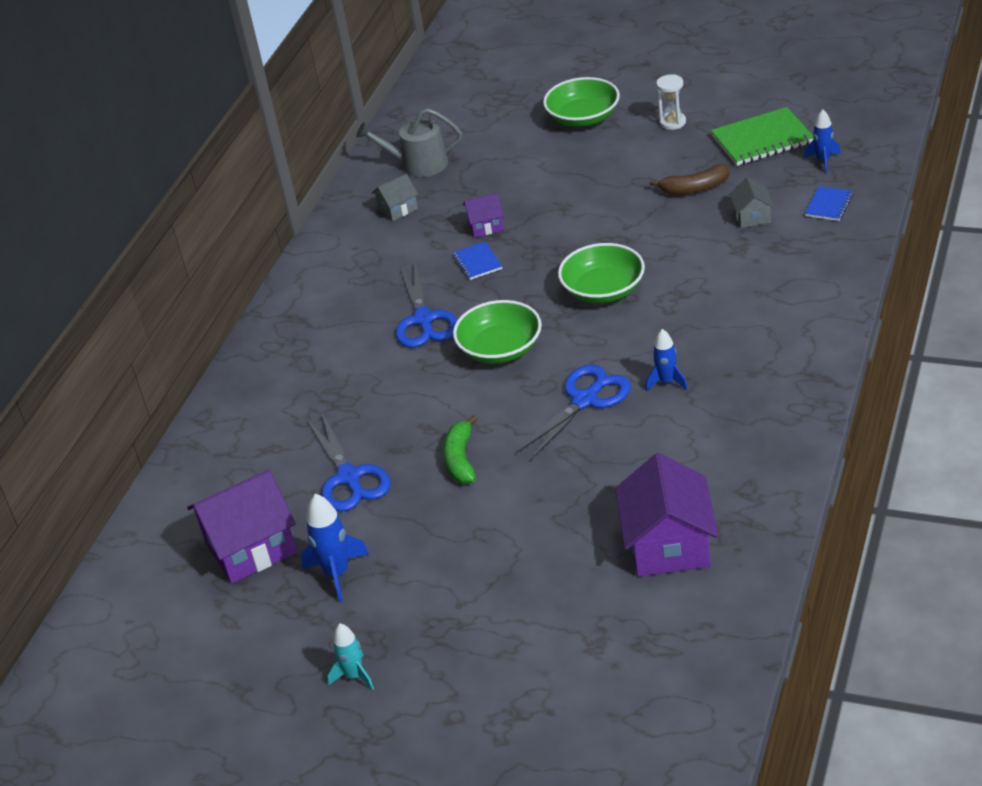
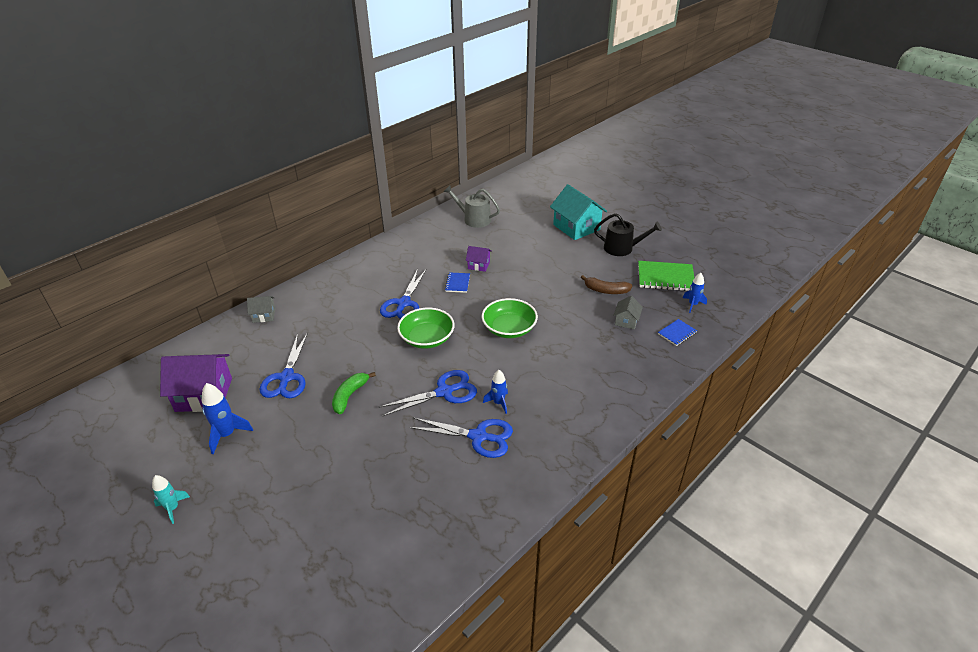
camera: 20 degrees right, 0 degrees up
grey house [372,174,418,221] -> grey house moved to [247,296,275,323]
green bowl [543,77,620,127] -> turquoise house [550,184,607,240]
purple house [615,453,718,577] -> none
white hourglass [656,75,686,130] -> black watering can [594,213,662,256]
none -> blue scissors [409,418,513,458]

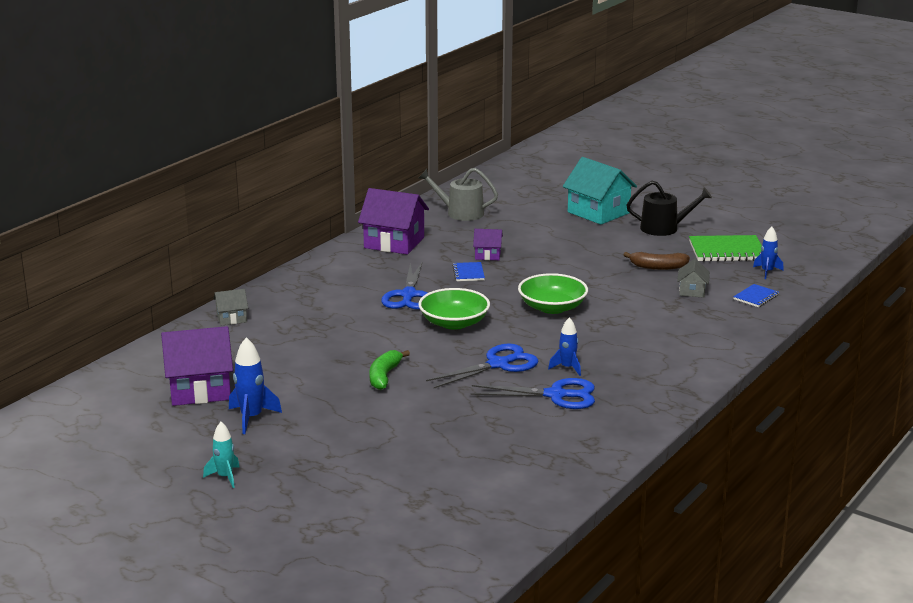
camera: 10 degrees left, 15 degrees down
blue scissors [259,333,308,398] -> none
none -> purple house [358,188,429,255]

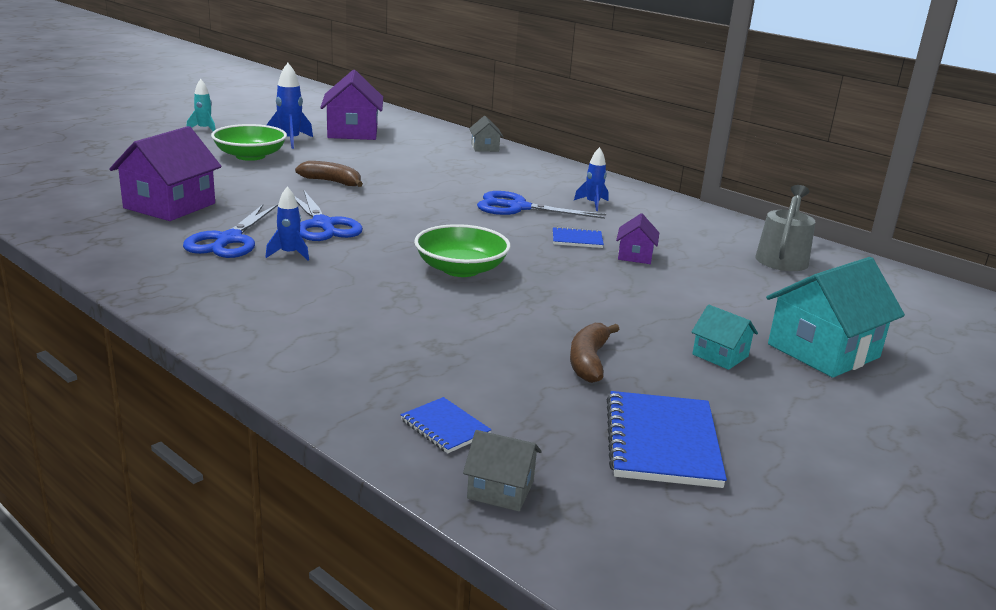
camera: 95 degrees right, 0 degrees up
purple house [358,188,429,255] -> purple house moved to [109,126,222,221]
green banana [369,350,410,390] -> brown banana [295,161,363,187]
green bowl [419,288,490,330] -> green bowl moved to [211,124,287,161]
black watering can [626,181,712,236] -> none
grey house [677,258,710,298] -> grey house moved to [463,430,542,511]
green notebook [689,235,762,262] -> blue notebook [607,391,727,488]
blue rocket [753,226,784,279] -> blue rocket moved to [574,147,609,211]
none -> turquoise house [691,305,758,370]

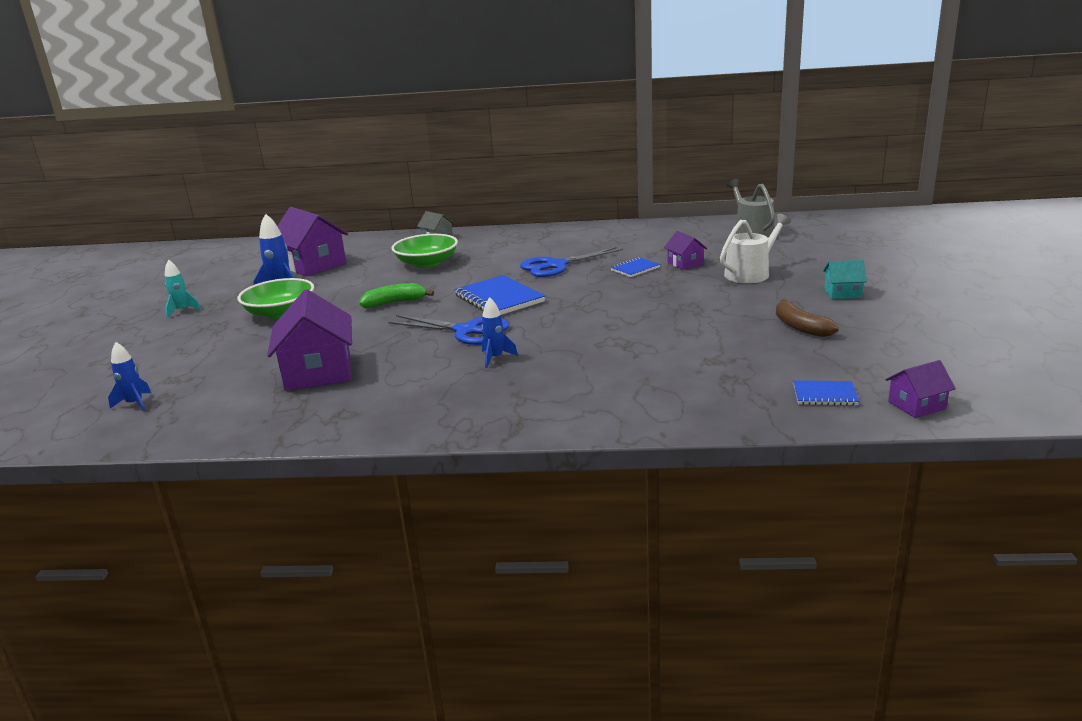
camera: 35 degrees left, 0 degrees up
blue scissors [183,204,278,258] -> none
brown banana [295,161,363,187] -> green banana [359,283,434,308]
green bowl [414,224,511,277] -> green bowl moved to [391,234,458,268]
grey house [463,430,542,511] -> purple house [885,360,956,418]
blue rocket [574,147,609,211] -> blue rocket moved to [108,342,151,412]
blue notebook [607,391,727,488] -> blue notebook moved to [454,275,545,315]
turquoise house [766,257,905,378] -> none
none -> white watering can [720,213,791,283]

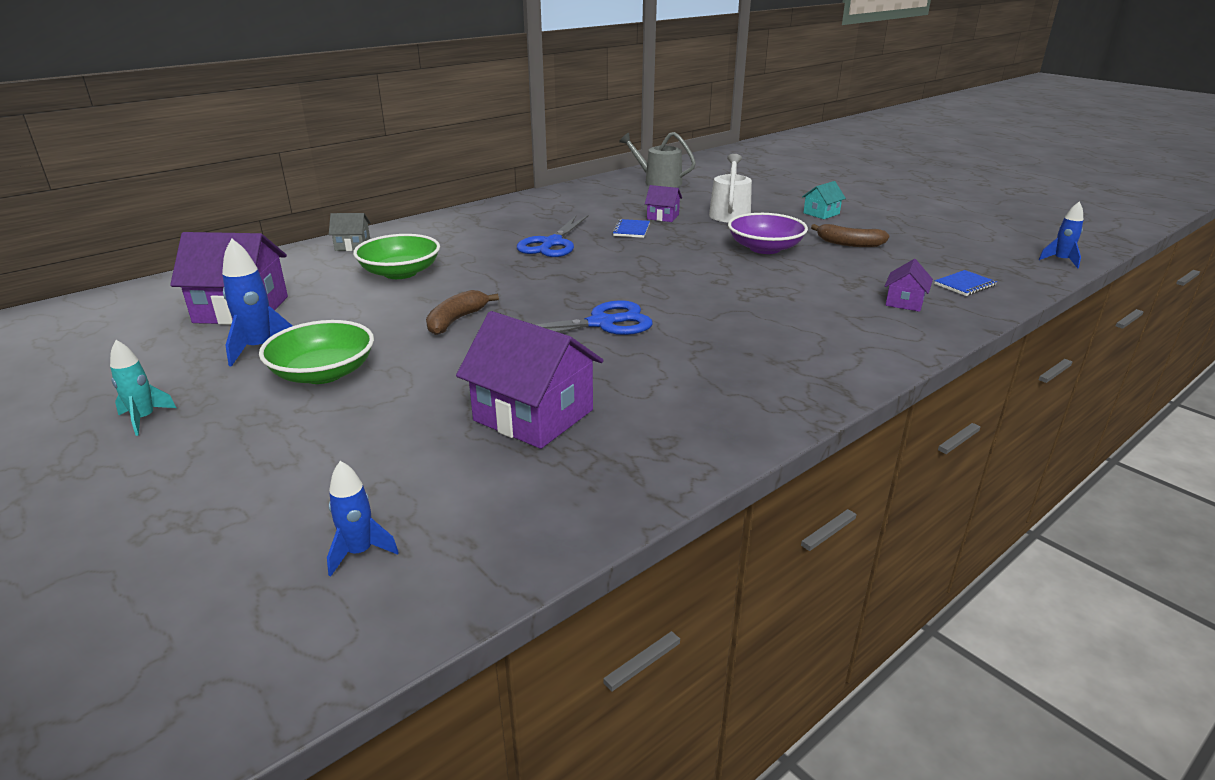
camera: 45 degrees left, 5 degrees up
green banana [359,283,434,308] -> brown banana [426,290,499,335]
blue notebook [454,275,545,315] -> none
blue rocket [481,297,518,368] -> blue rocket moved to [1038,202,1083,268]
purple house [885,360,956,418] -> purple house moved to [885,259,933,312]
none -> purple bowl [728,213,808,254]

